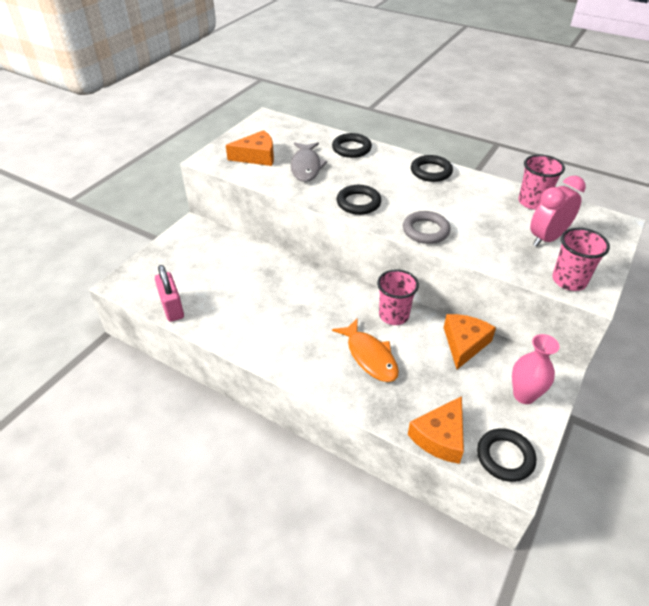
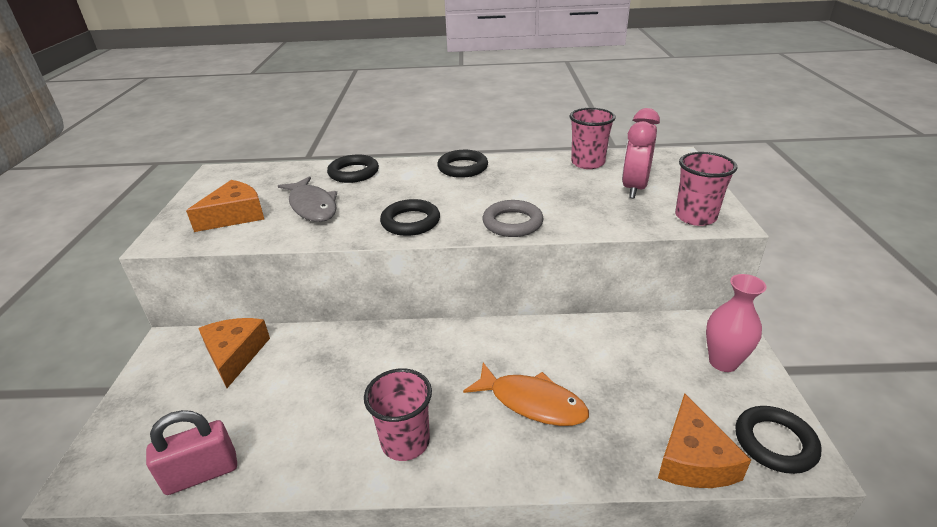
camera: 30 degrees left, 10 degrees down
pink padlock [155,265,184,322] -> pink padlock turned 60 degrees counterclockwise [146,410,237,495]
pink cup [377,269,419,325] -> pink cup moved to [364,368,432,461]
orange cheese [444,314,496,369] -> orange cheese moved to [198,318,270,388]

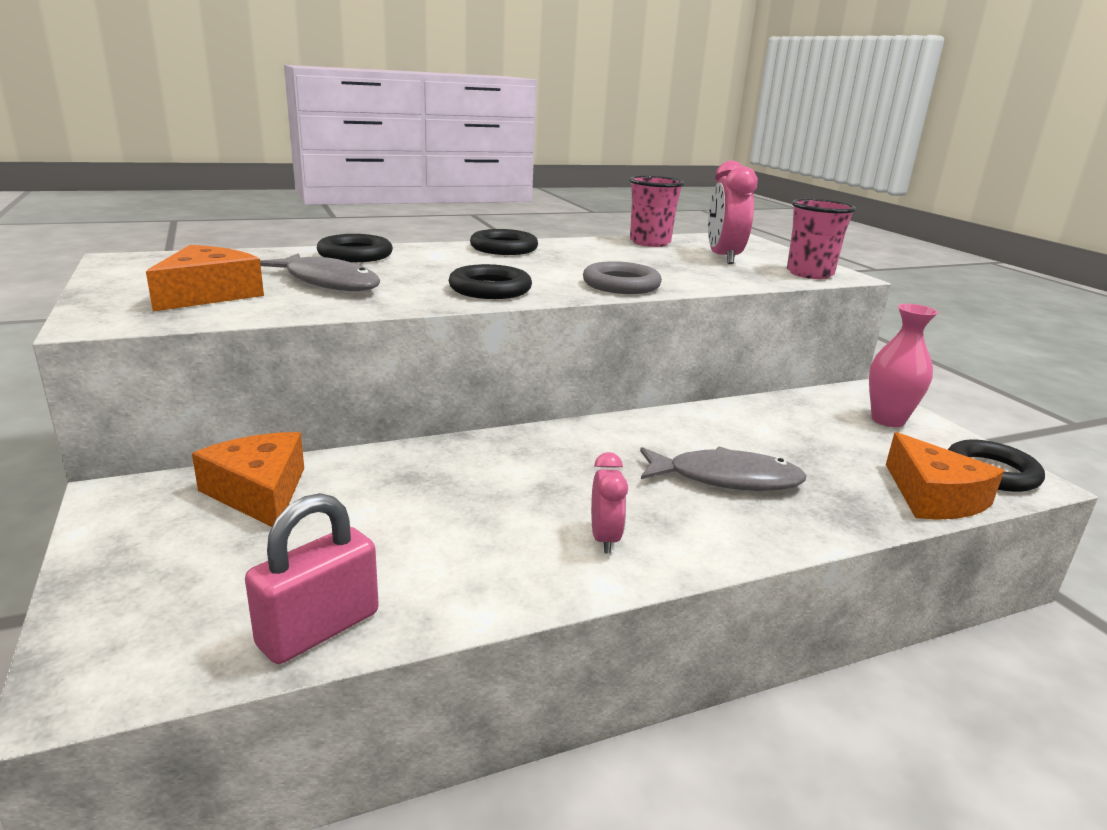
camera: 25 degrees left, 10 degrees down
pink cup [364,368,432,461] -> pink clock [591,452,628,554]
orange fish [463,363,589,426] -> grey fish [640,447,807,491]

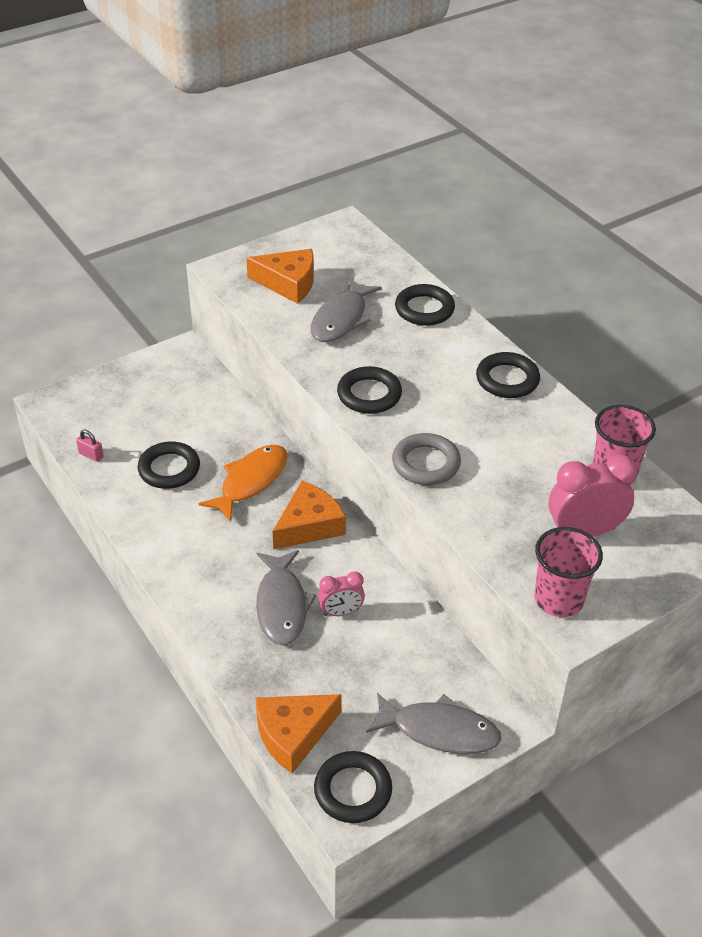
camera: 80 degrees right, 20 degrees up
orange cheese [192,432,304,527] -> orange cheese moved to [273,481,346,550]
pink padlock [245,493,379,664] -> pink padlock [76,430,104,462], size x0.47
pink clock [591,452,628,554] -> pink clock moved to [318,571,365,616]
pink vase [869,304,938,427] -> grey fish [366,693,502,754]
none -> black ring [138,441,200,489]
none -> orange fish [198,445,288,522]

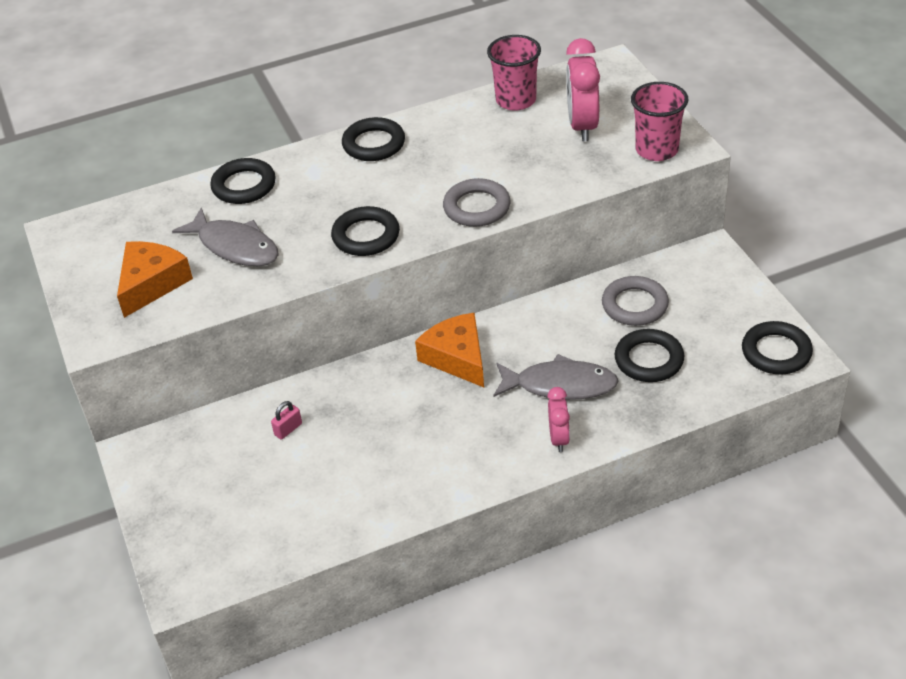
camera: 75 degrees left, 0 degrees up
pink padlock [76,430,104,462] -> pink padlock moved to [271,401,302,440]
black ring [138,441,200,489] -> black ring moved to [615,329,684,382]
orange fish [198,445,288,522] -> none
orange cheese [255,694,341,773] -> none
pink clock [318,571,365,616] -> pink clock moved to [548,387,570,452]
grey fish [366,693,502,754] -> none
none -> grey ring [602,276,669,326]

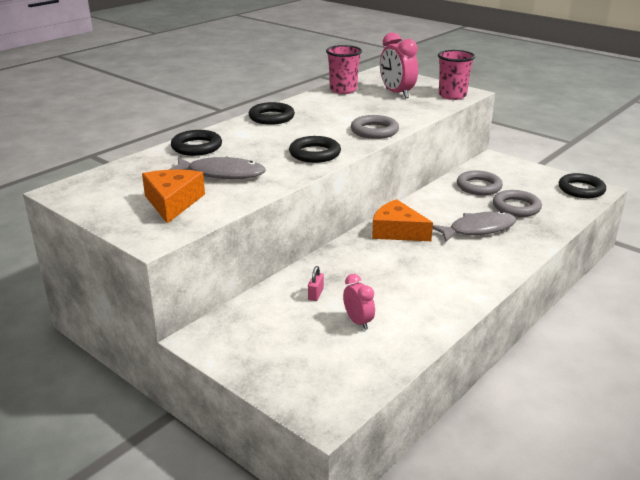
camera: 30 degrees left, 15 degrees down
pink clock [548,387,570,452] -> pink clock moved to [343,274,375,330]
black ring [615,329,684,382] -> grey ring [493,190,542,217]

